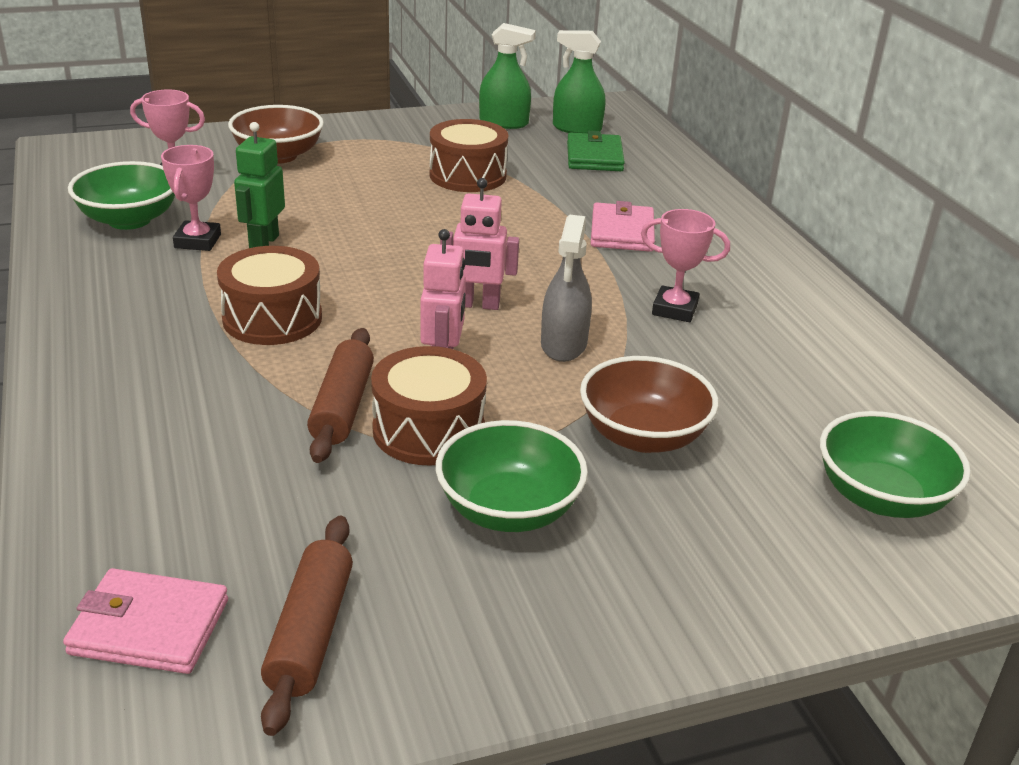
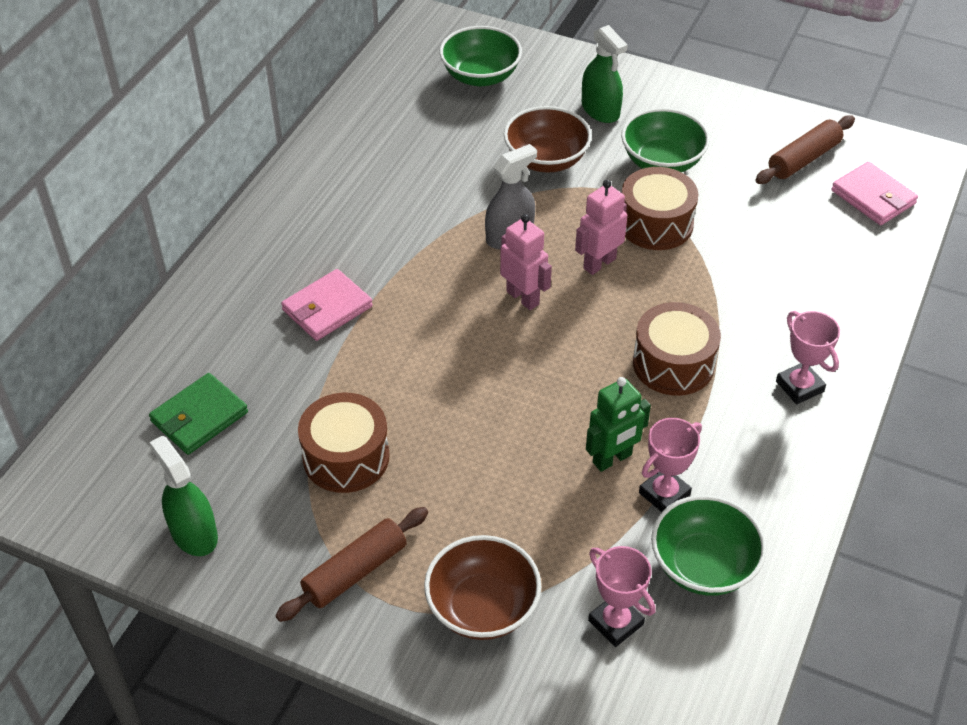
camera: 135 degrees left, 15 degrees up
brown rolling pin [307,328,374,463] -> brown rolling pin moved to [275,507,428,622]
green spray bottle [553,30,605,133] -> green spray bottle moved to [582,25,628,123]
pink trophy [641,209,730,322] -> pink trophy moved to [776,311,840,404]

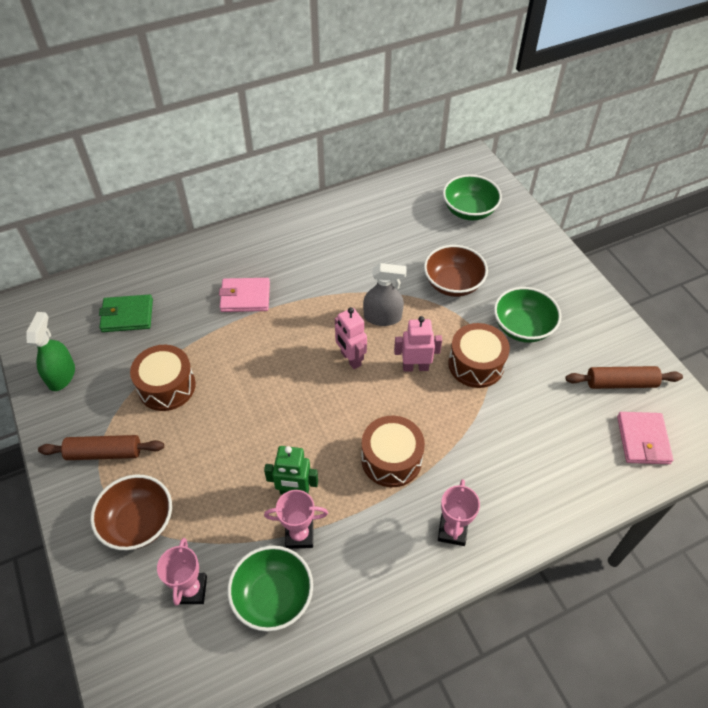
camera: 40 degrees right, 5 degrees up
pink robot [500,214,552,310] -> pink robot turned 150 degrees clockwise [335,307,367,369]
green spray bottle [582,25,628,123] -> none

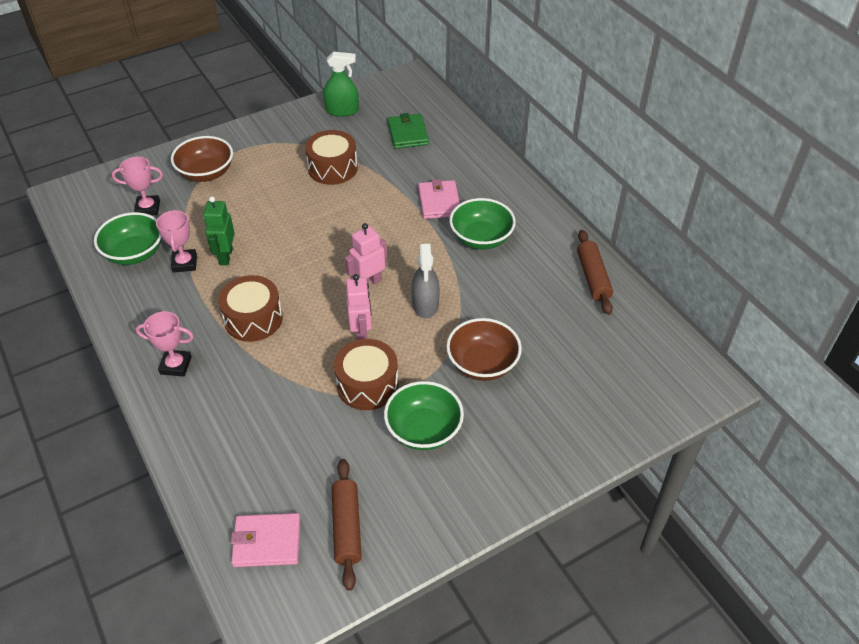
camera: 85 degrees right, 5 degrees down
brown rolling pin [38,435,164,460] -> brown rolling pin moved to [577,230,613,315]
green bowl [443,174,502,220] -> green bowl moved to [449,198,516,249]

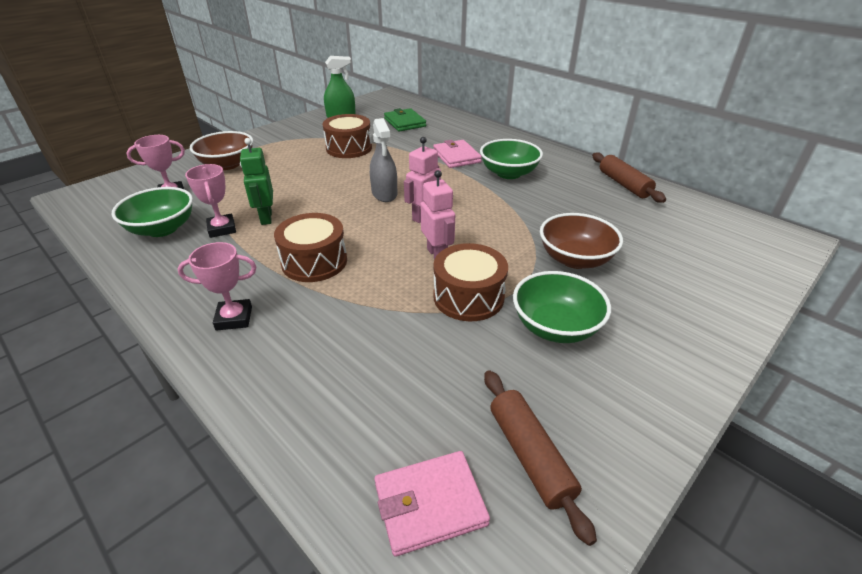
camera: 15 degrees left, 10 degrees down
grey spray bottle [411,244,440,319] -> grey spray bottle moved to [370,118,397,202]

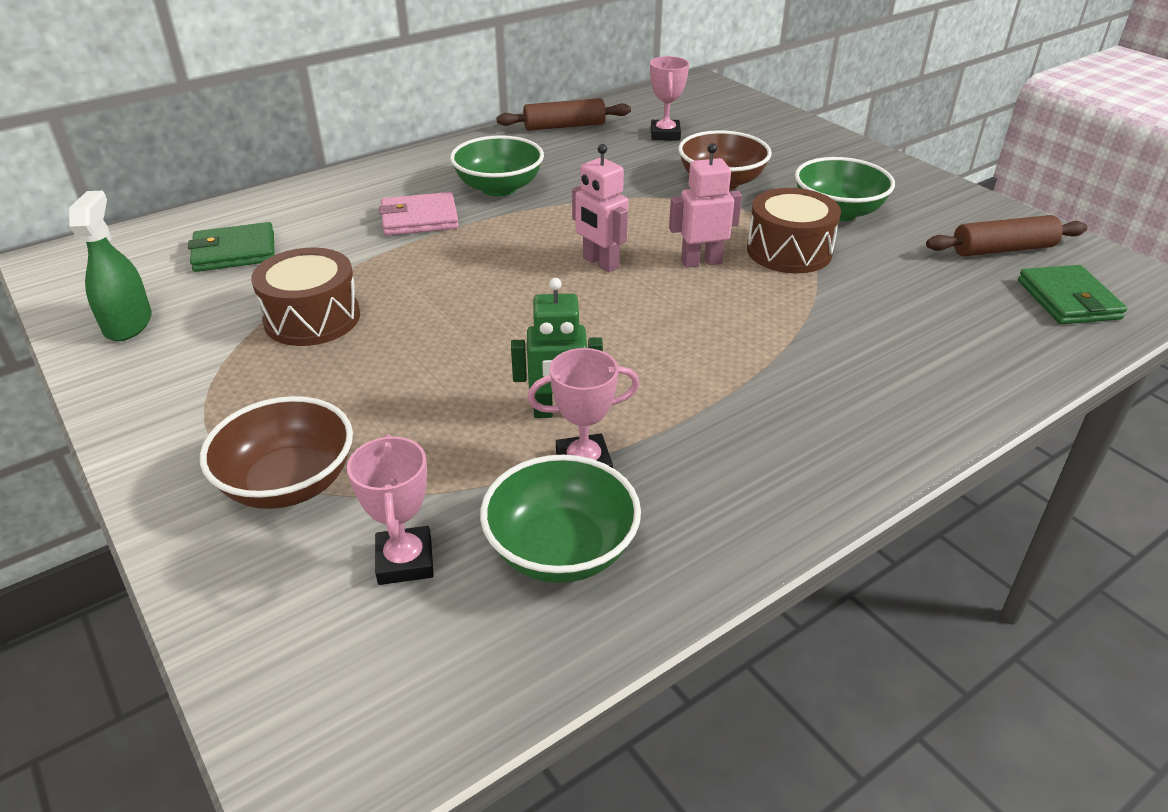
camera: 80 degrees left, 0 degrees up
pink trophy [177,242,257,331] -> pink trophy moved to [650,56,689,141]
brown drum [274,213,347,282] -> none
grey spray bottle [370,118,397,202] -> none
pink wallet [374,451,490,557] -> green wallet [1018,265,1127,324]

